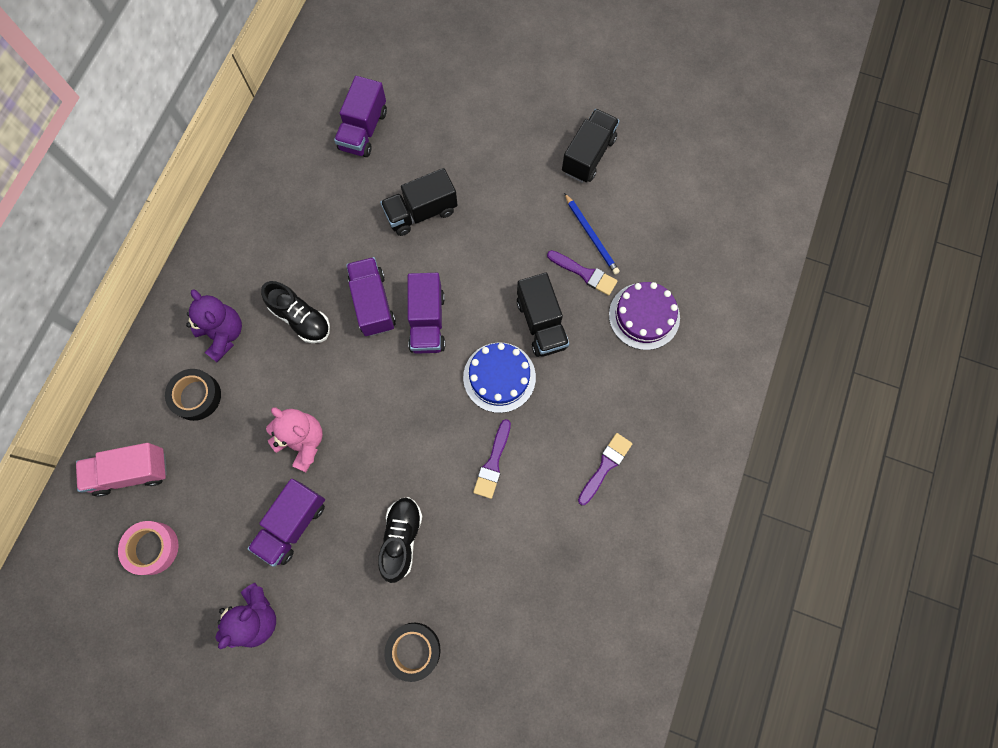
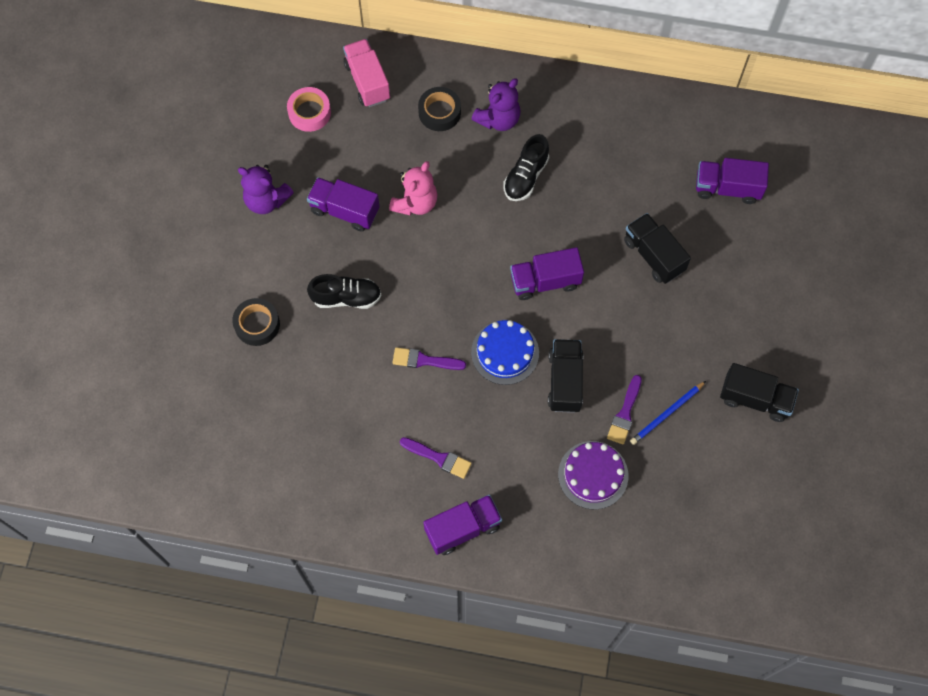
camera: 80 degrees right, 5 degrees down
purple truck [346,257,396,336] -> purple truck moved to [423,494,502,555]
black truck [517,273,569,357] -> black truck turned 120 degrees clockwise [548,339,583,413]

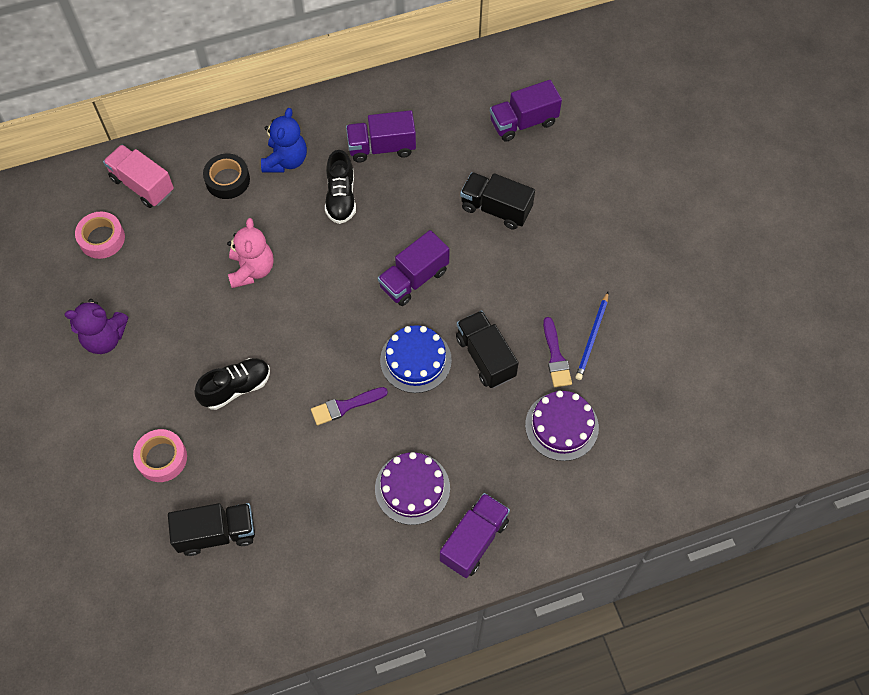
camera: 30 degrees left, 5 degrees down
black tape [232,298,280,346] -> pink tape [133,429,187,482]
purple truck [307,177,380,232] -> purple truck moved to [346,110,416,163]
purple brush [400,437,472,479] -> purple cake [375,452,450,525]
purple teddy bear [472,78,520,131] -> blue teddy bear [261,108,307,173]
black truck [720,363,799,422] -> black truck moved to [168,503,255,556]

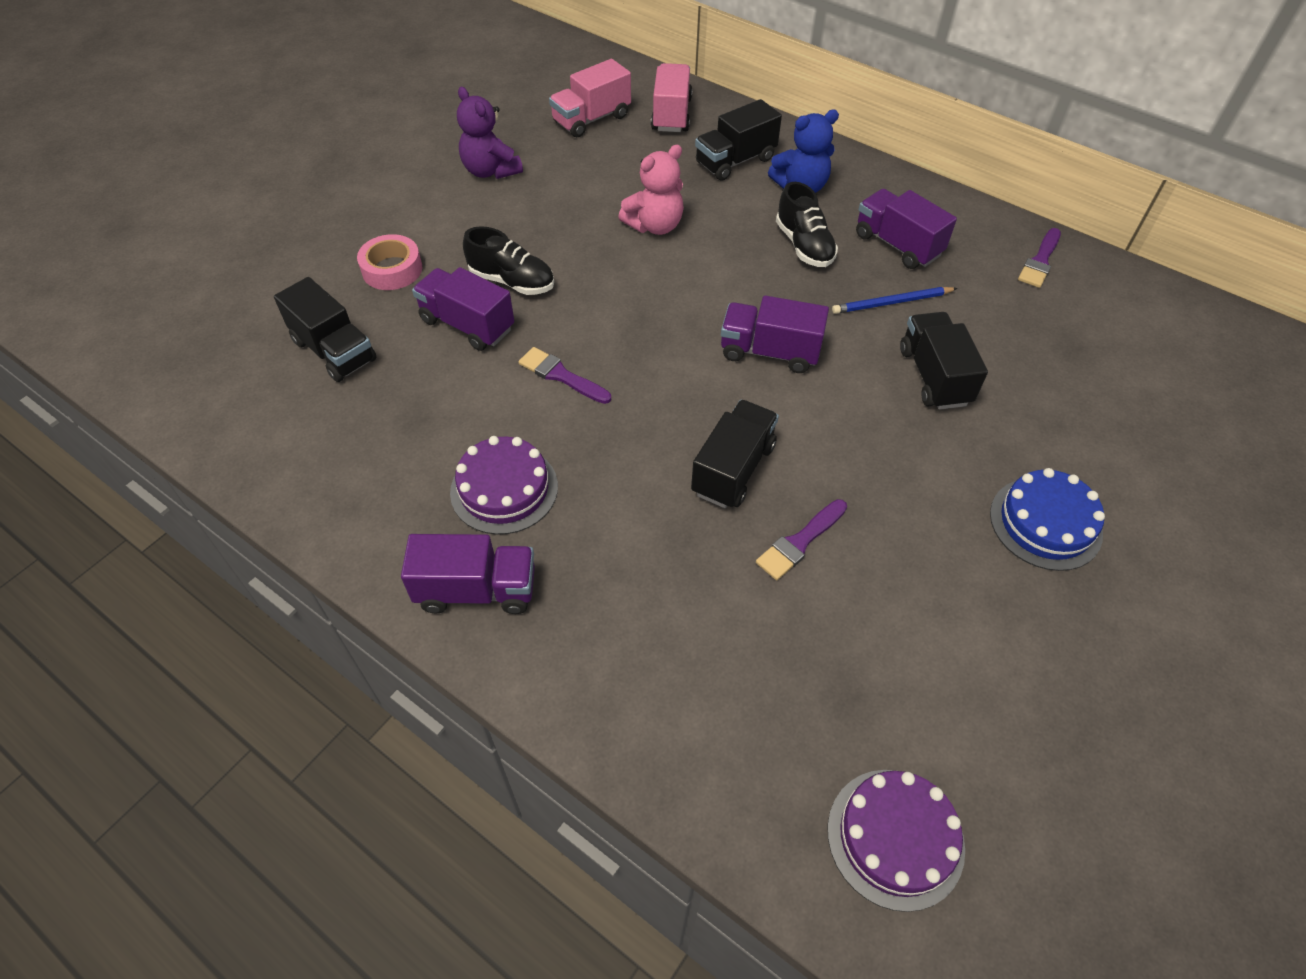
camera: 55 degrees right, 10 degrees down
pink tape [75,212,125,259] -> pink truck [549,59,631,137]
black tape [203,154,250,199] -> black truck [695,99,782,181]
black shoe [325,150,356,224] -> black shoe turned 75 degrees counterclockwise [776,182,838,267]
blue cake [380,325,452,393] -> blue cake moved to [990,468,1105,571]
purple truck [490,80,562,142] -> purple truck moved to [412,267,514,351]
purple cake [525,391,599,461] -> purple cake moved to [828,770,965,912]
blue pencil [576,292,608,380] -> blue pencil moved to [832,287,958,314]
none -> purple brush [1018,228,1061,288]

